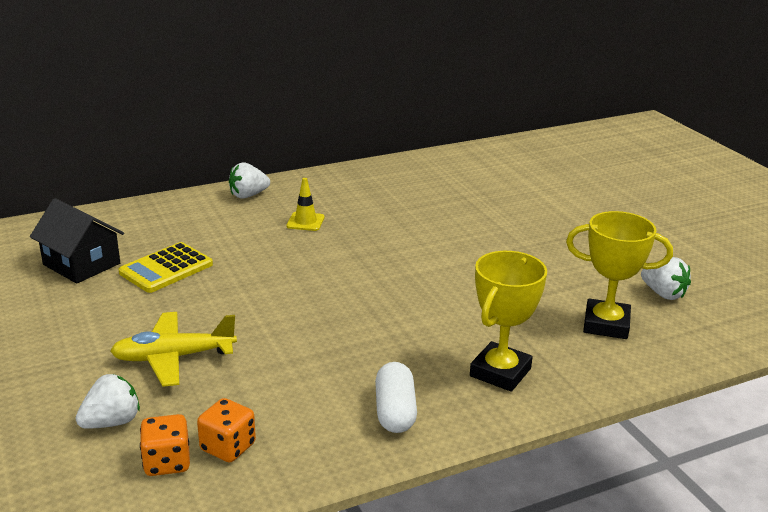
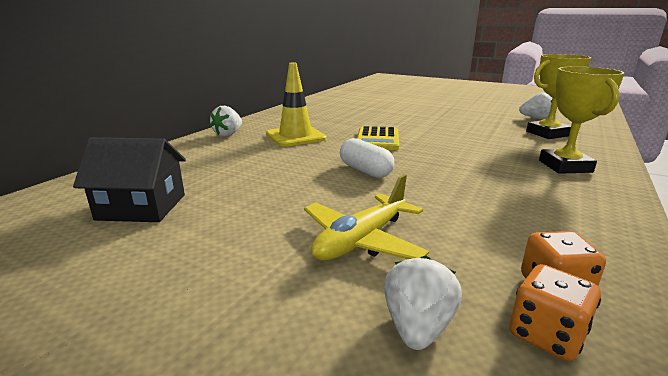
camera: 35 degrees left, 5 degrees down
yellow calculator [119,242,213,293] -> yellow calculator moved to [357,126,399,150]
yellow traffic cone [287,178,325,231] -> yellow traffic cone [266,63,326,147], size x1.84
white capsule [375,362,417,433] -> white capsule moved to [340,138,394,178]

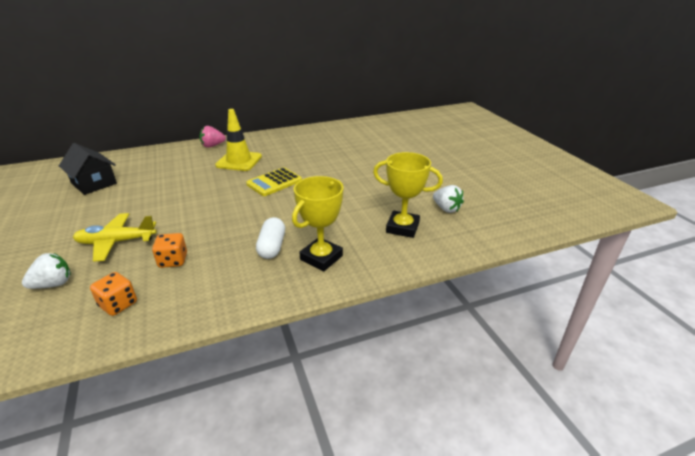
camera: 40 degrees right, 10 degrees up
white strawberry [210,106,242,136] -> pink strawberry [200,126,226,148]
white capsule [340,138,394,178] -> white capsule moved to [256,217,285,259]
orange dice [510,264,601,361] -> orange dice moved to [152,233,187,268]

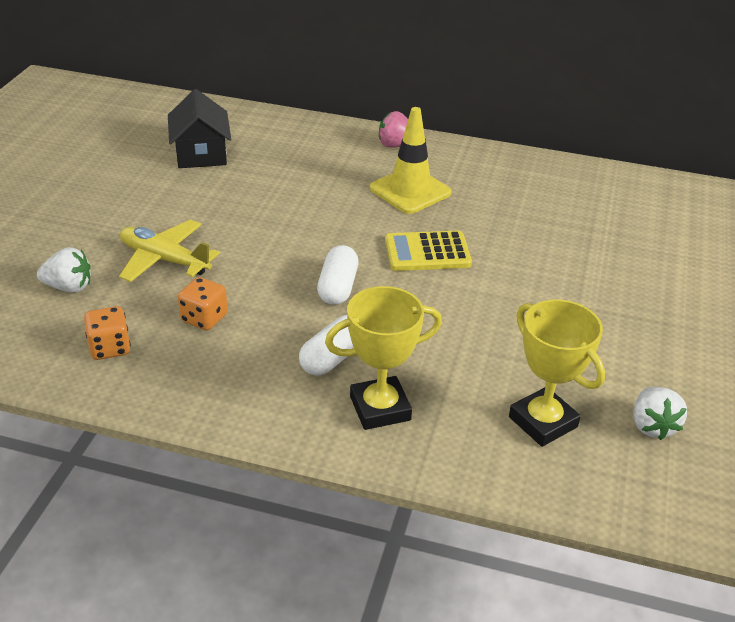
camera: 35 degrees right, 5 degrees up
none -> white capsule [317,245,358,305]

